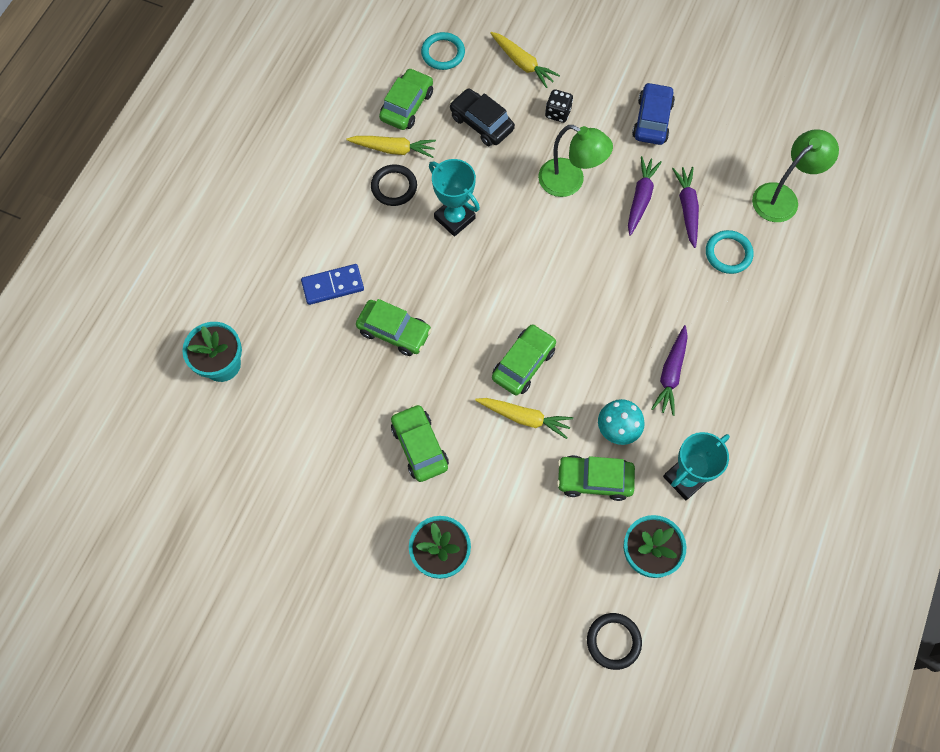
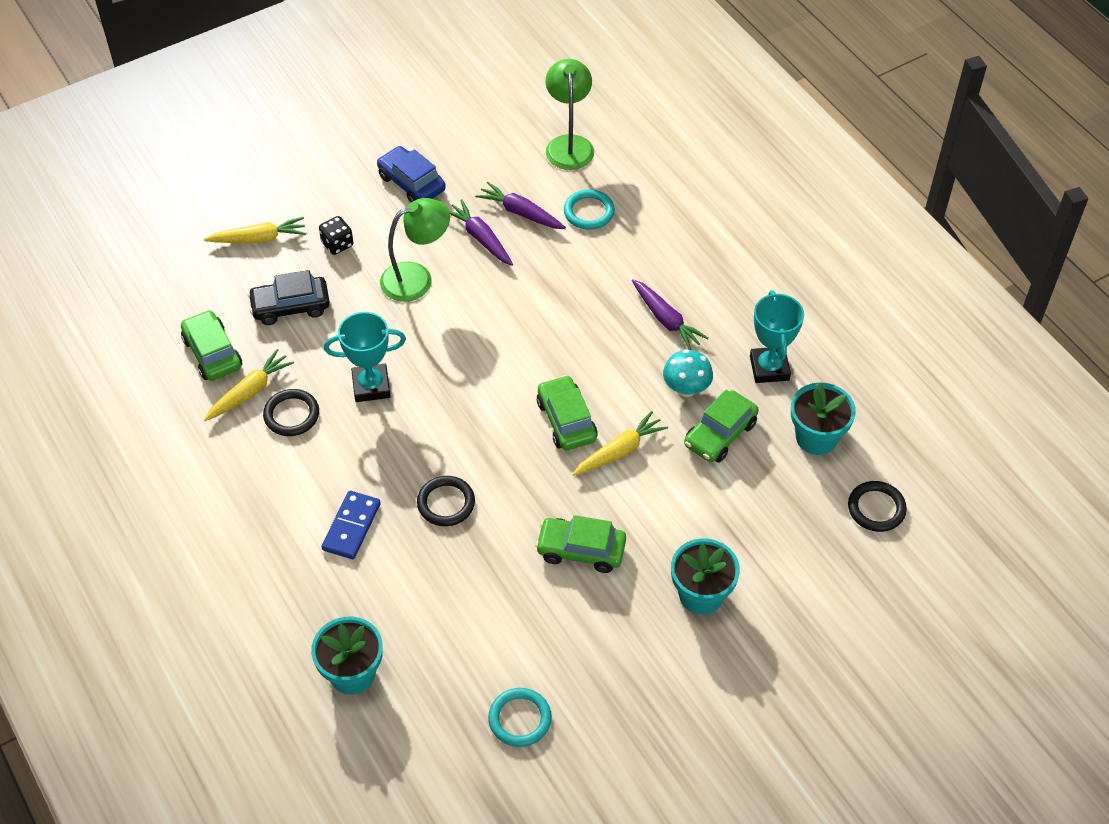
camera: 55 degrees left, 15 degrees down
green car [356,299,432,356] -> black ring [417,476,475,526]
turquoise ring [421,32,465,70] -> turquoise ring moved to [488,688,552,747]

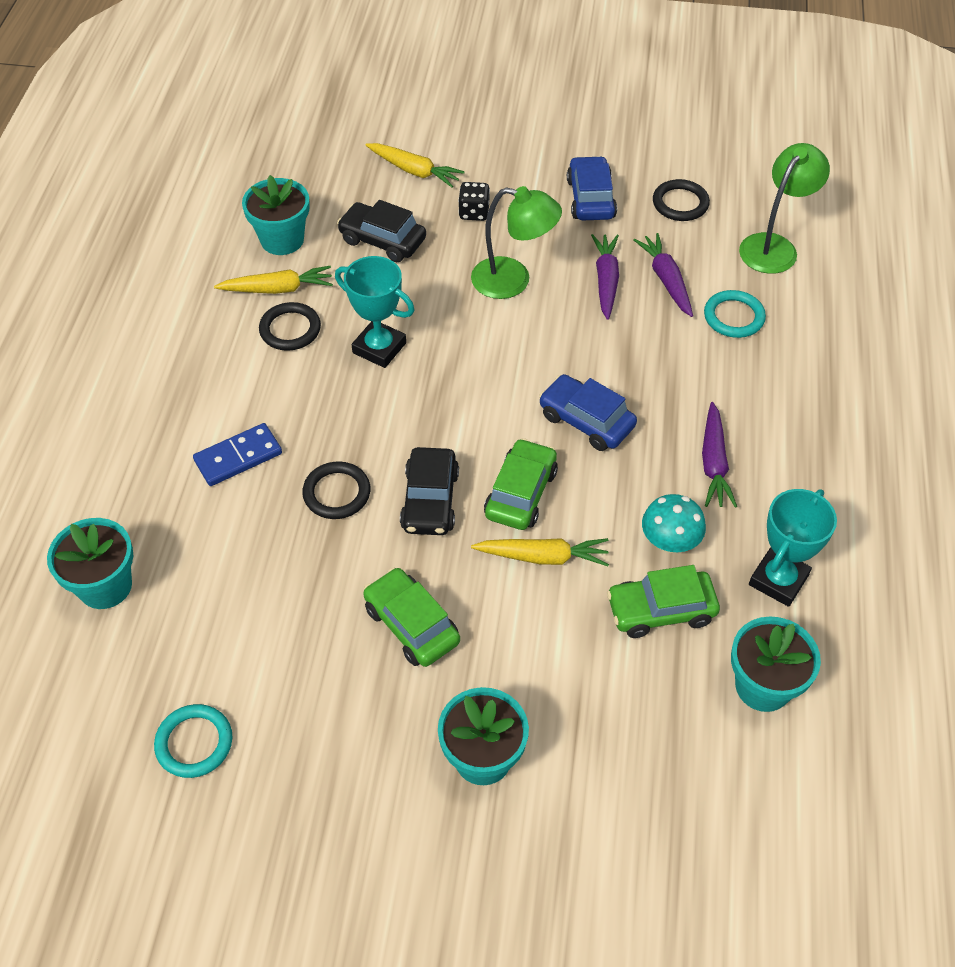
camera: 40 degrees right, 0 degrees up
green car [181,310,242,381] -> turquoise flower pot [242,175,310,255]
black ring [848,481,907,532] -> black ring moved to [653,179,710,221]
none -> black car [400,447,459,535]
none -> blue car [539,374,637,451]

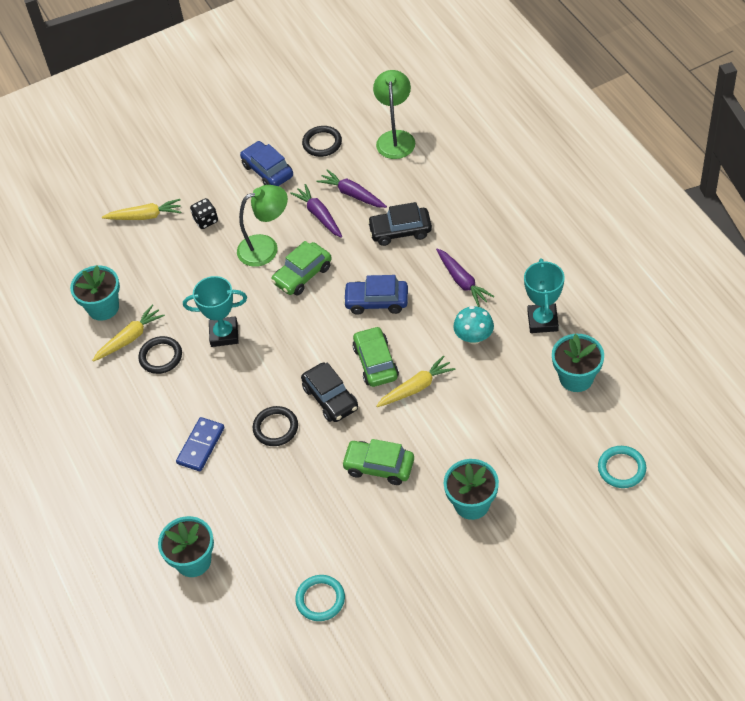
camera: 30 degrees left, 0 degrees up
black car [337,200,426,262] -> black car moved to [367,202,432,246]
green car [607,565,720,638] -> green car moved to [271,241,332,296]
turquoise ring [704,290,766,338] -> turquoise ring moved to [598,446,646,488]

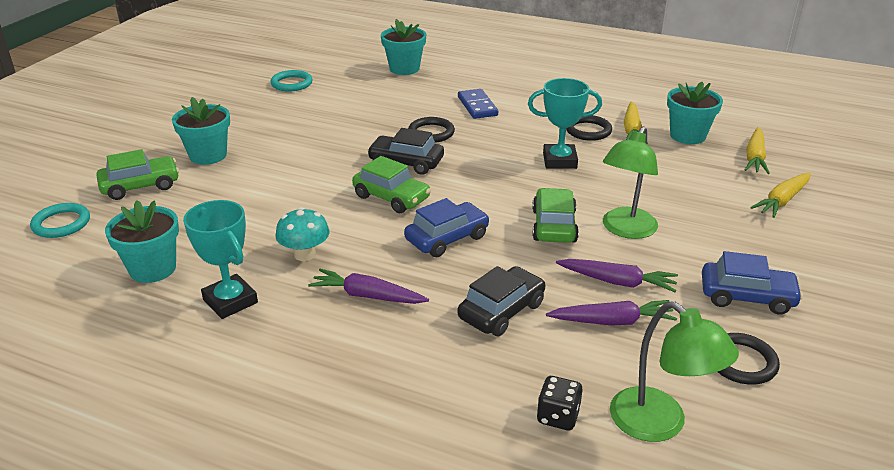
camera: 135 degrees right, 20 degrees down
turquoise trophy [183,276,247,347] -> turquoise trophy turned 45 degrees clockwise [528,78,602,169]
black dice [190,198,218,229] -> black dice moved to [537,376,583,430]
green car [342,439,414,485] -> green car moved to [96,149,179,200]
yellow carrot [376,355,456,407] -> yellow carrot moved to [745,127,770,174]

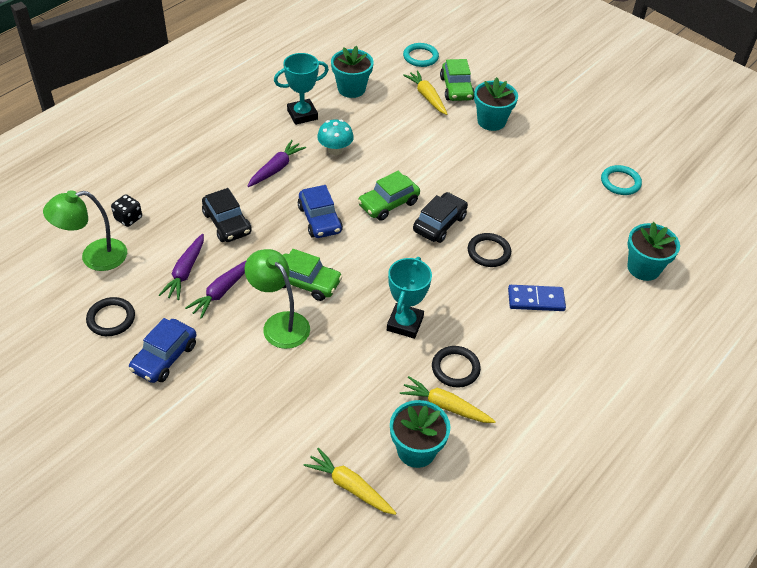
camera: 105 degrees right, 15 degrees up
yellow carrot [750,172,810,218] -> yellow carrot moved to [403,70,447,115]

